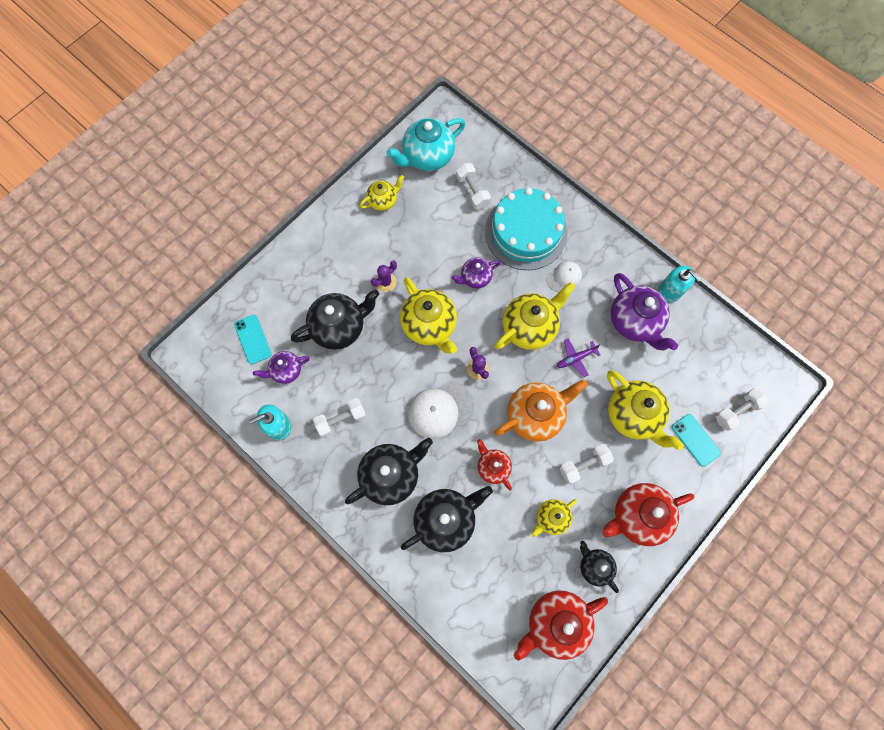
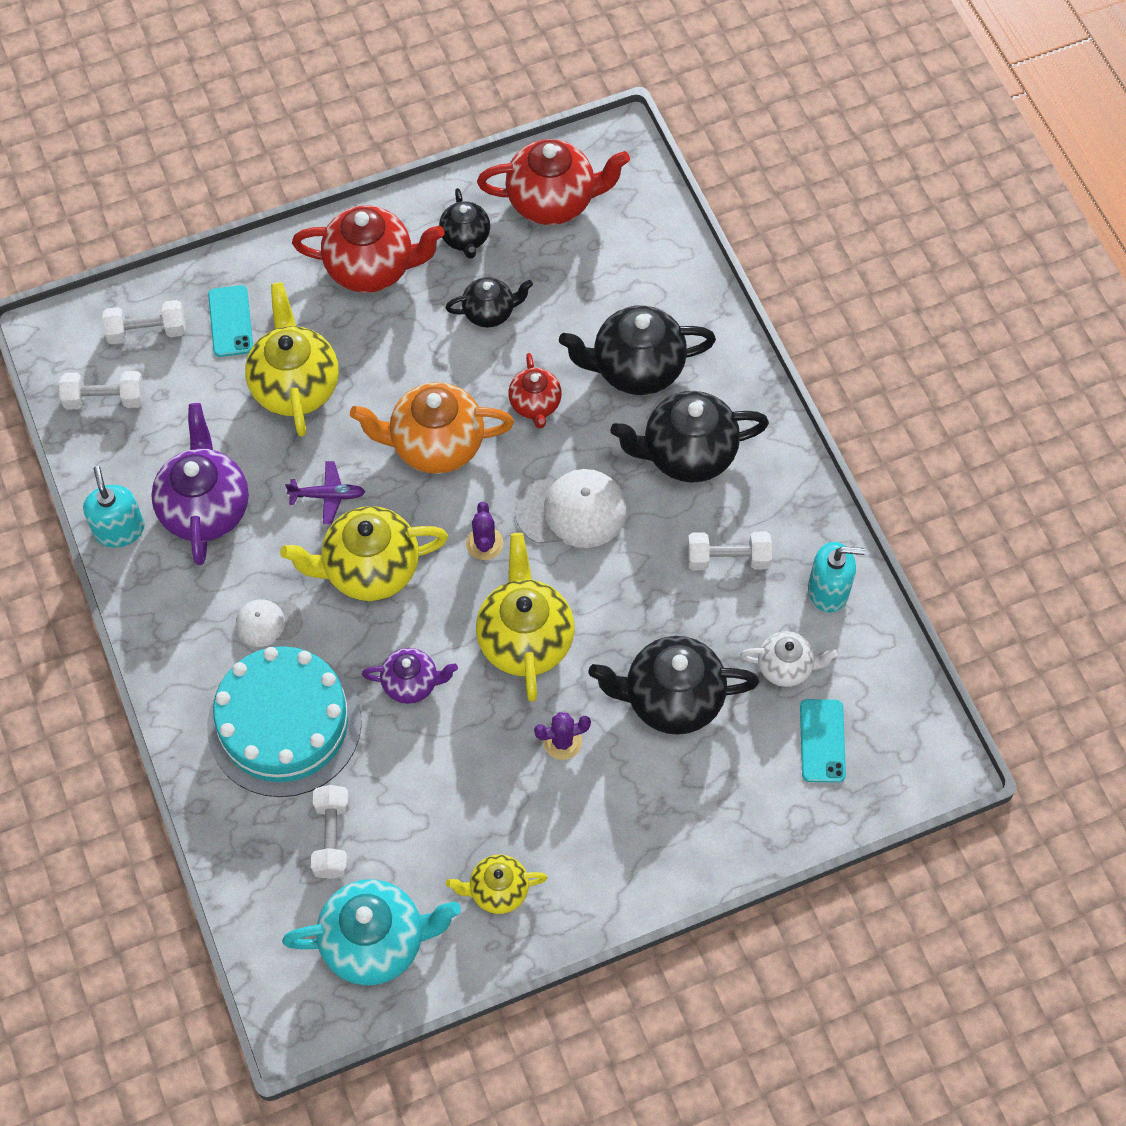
camera: 155 degrees left, 10 degrees down
purple teapot [253,351,310,384] -> white teapot [740,631,839,687]
yellow teapot [532,499,577,537] -> black teapot [445,277,533,328]
white dumbbell [559,444,614,484] -> white dumbbell moved to [59,371,144,410]

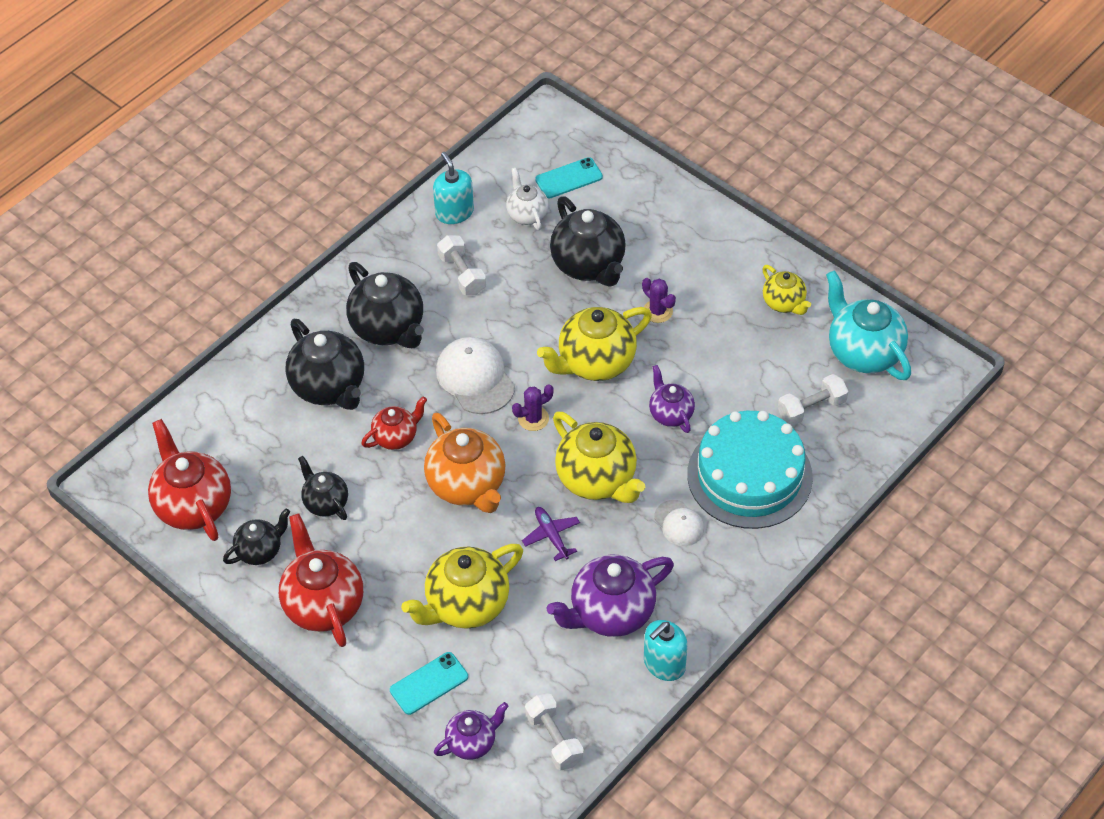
camera: 115 degrees left, 10 degrees down
white dumbbell [102,300,186,344] -> purple teapot [434,702,509,760]

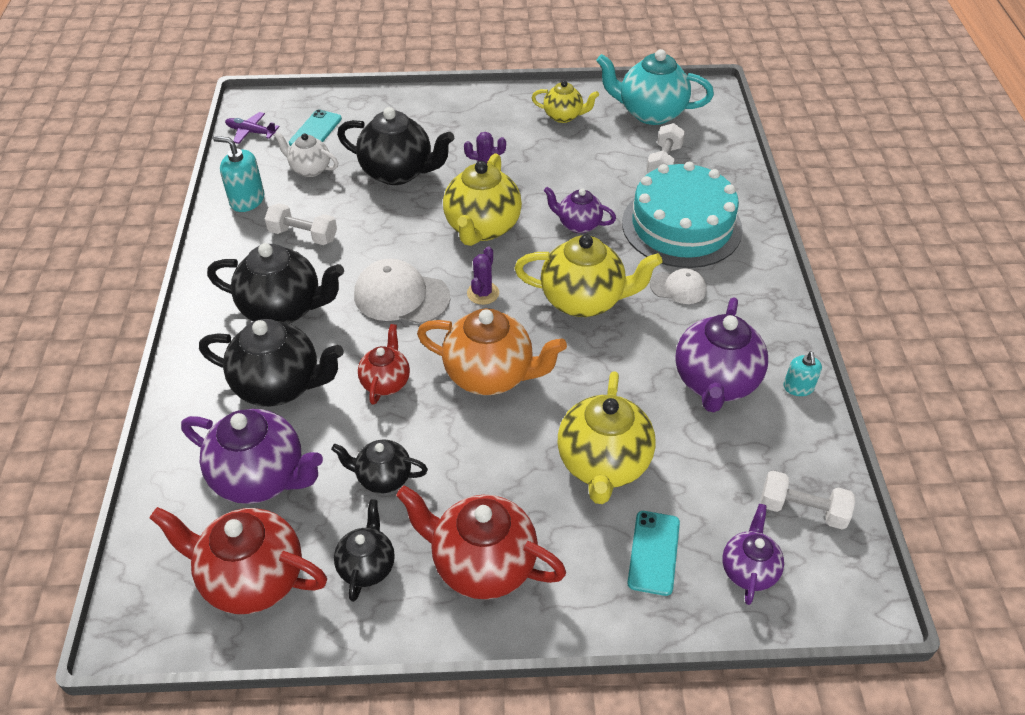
camera: 45 degrees left, 5 degrees down
purple plane [522,507,580,561] -> purple plane moved to [225,112,279,144]
turquoise soap dispenser [644,620,688,681] -> turquoise soap dispenser [783,352,822,396], size x0.64
none -> purple teapot [181,409,323,504]

